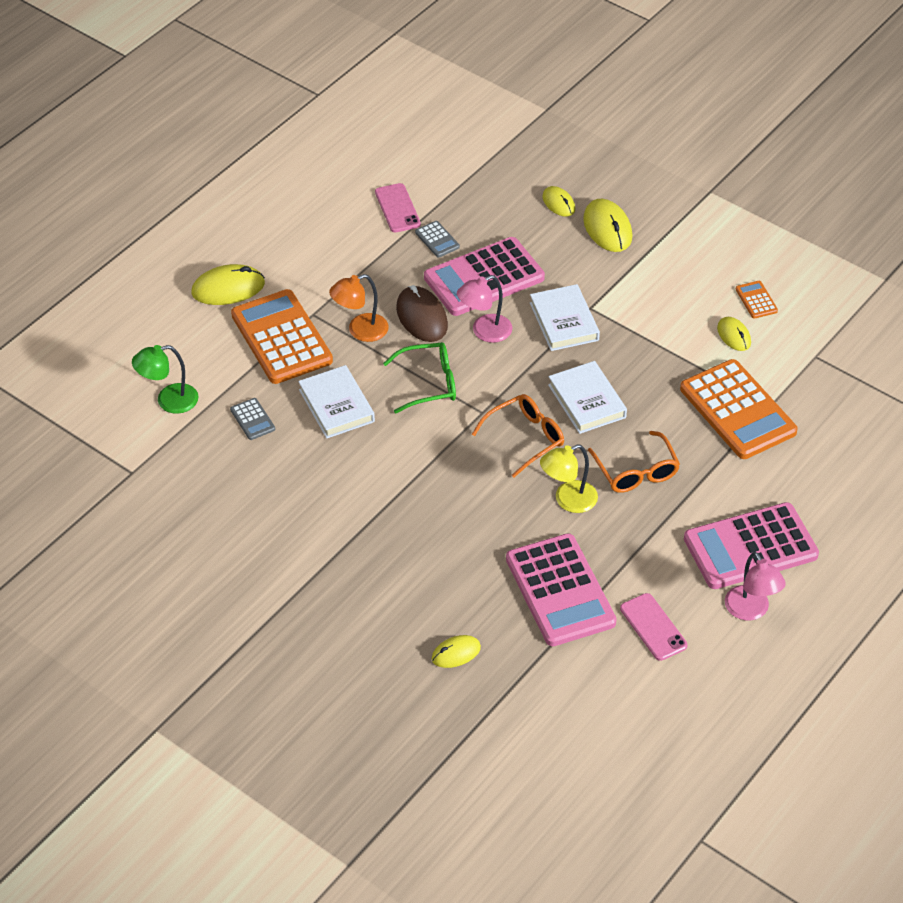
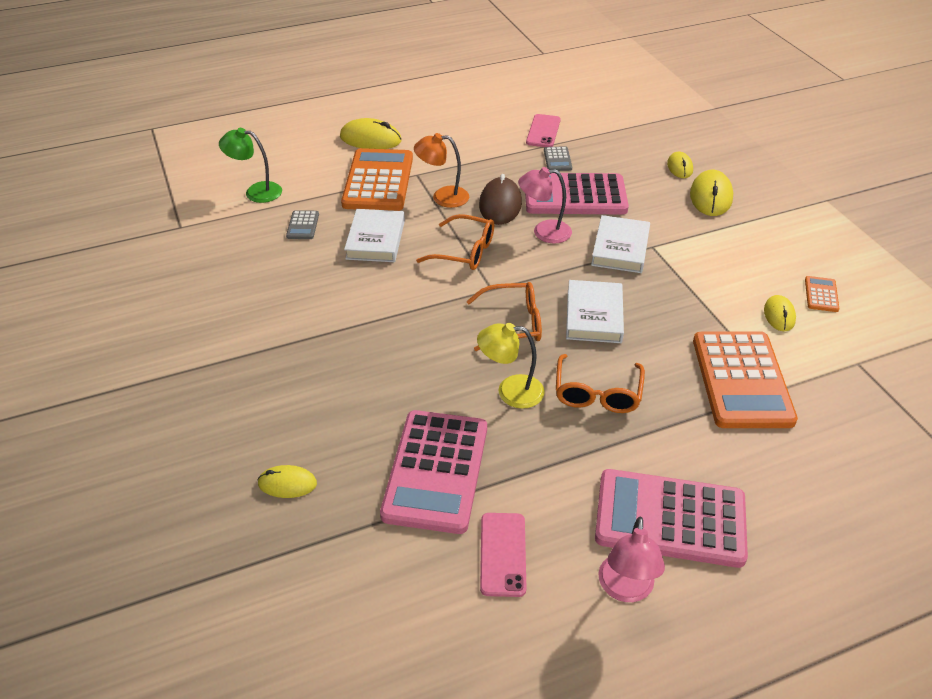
camera: 30 degrees right, 5 degrees down
green glasses [383,342,456,414] -> orange glasses [416,214,494,270]

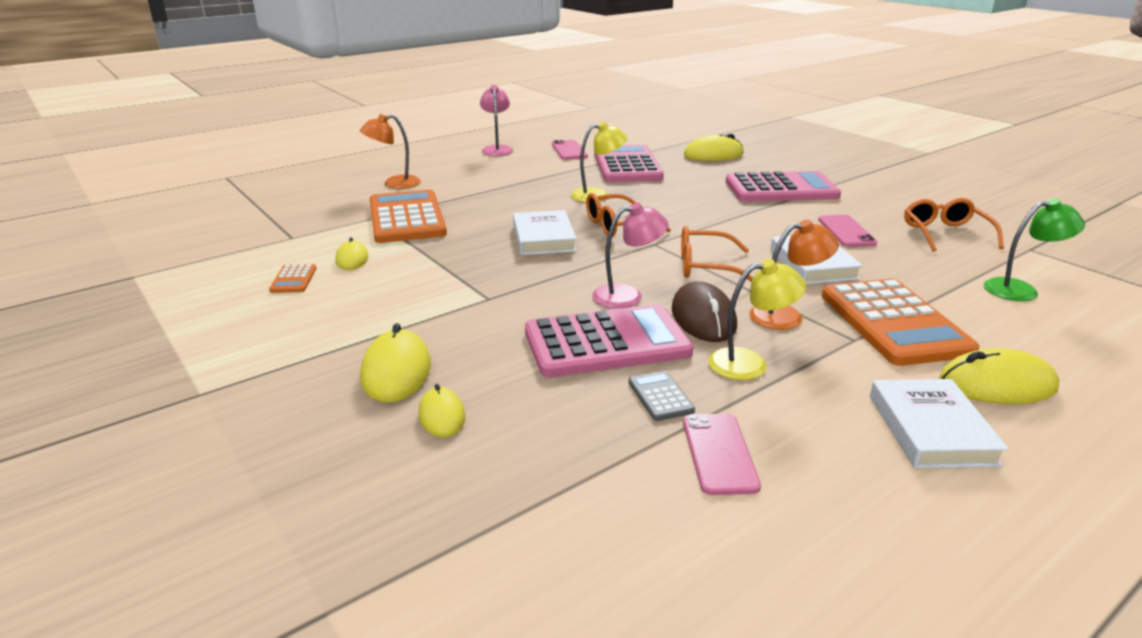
camera: 165 degrees right, 15 degrees down
yellow mouse [257,465,317,498] -> yellow mouse [684,134,744,161], size x1.63
grey calculator [286,210,319,239] -> none
orange glasses [556,354,645,413] -> orange glasses moved to [904,198,1004,252]
white book [591,215,650,273] -> white book moved to [870,379,1009,468]
pink calculator [595,469,748,568] -> pink calculator moved to [726,171,841,202]
none -> orange lamp [360,114,421,189]
none -> yellow lamp [708,259,806,380]
none -> pink phone [818,215,877,247]

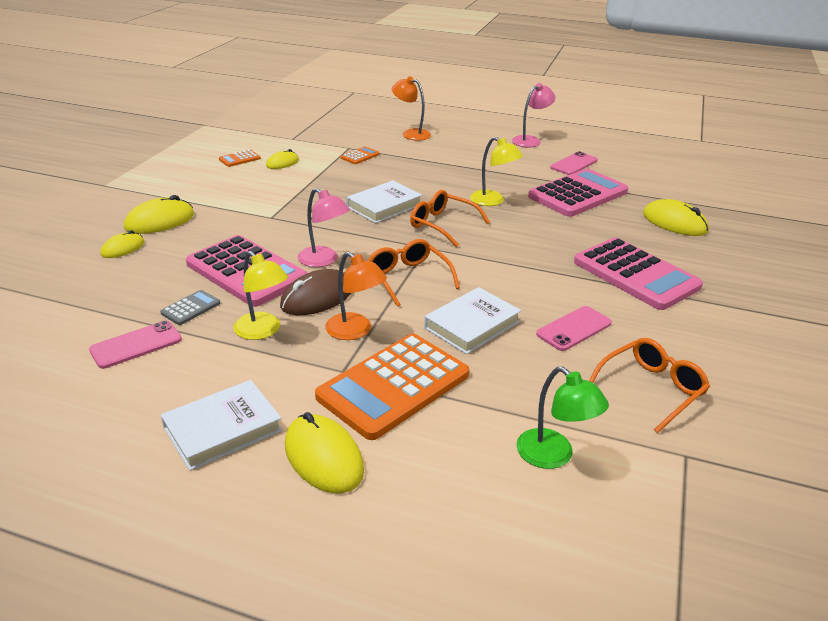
camera: 55 degrees right, 5 degrees up
orange calculator [369,190,447,243] -> orange calculator [341,147,380,164], size x0.42

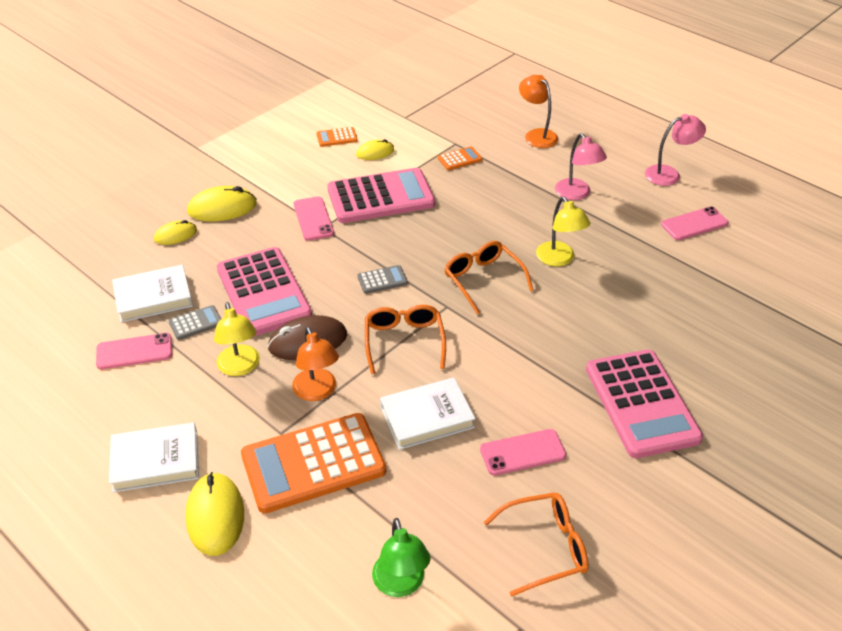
camera: 25 degrees right, 10 degrees up
pink lamp [298,188,350,267] -> pink lamp moved to [555,133,607,200]
white book [347,180,422,223] -> white book moved to [112,265,193,323]
pink calculator [528,169,628,217] -> pink calculator moved to [327,168,435,223]
yellow mouse [643,199,709,236] -> none
none -> pink phone [294,196,334,241]
none -> grey calculator [357,265,408,294]

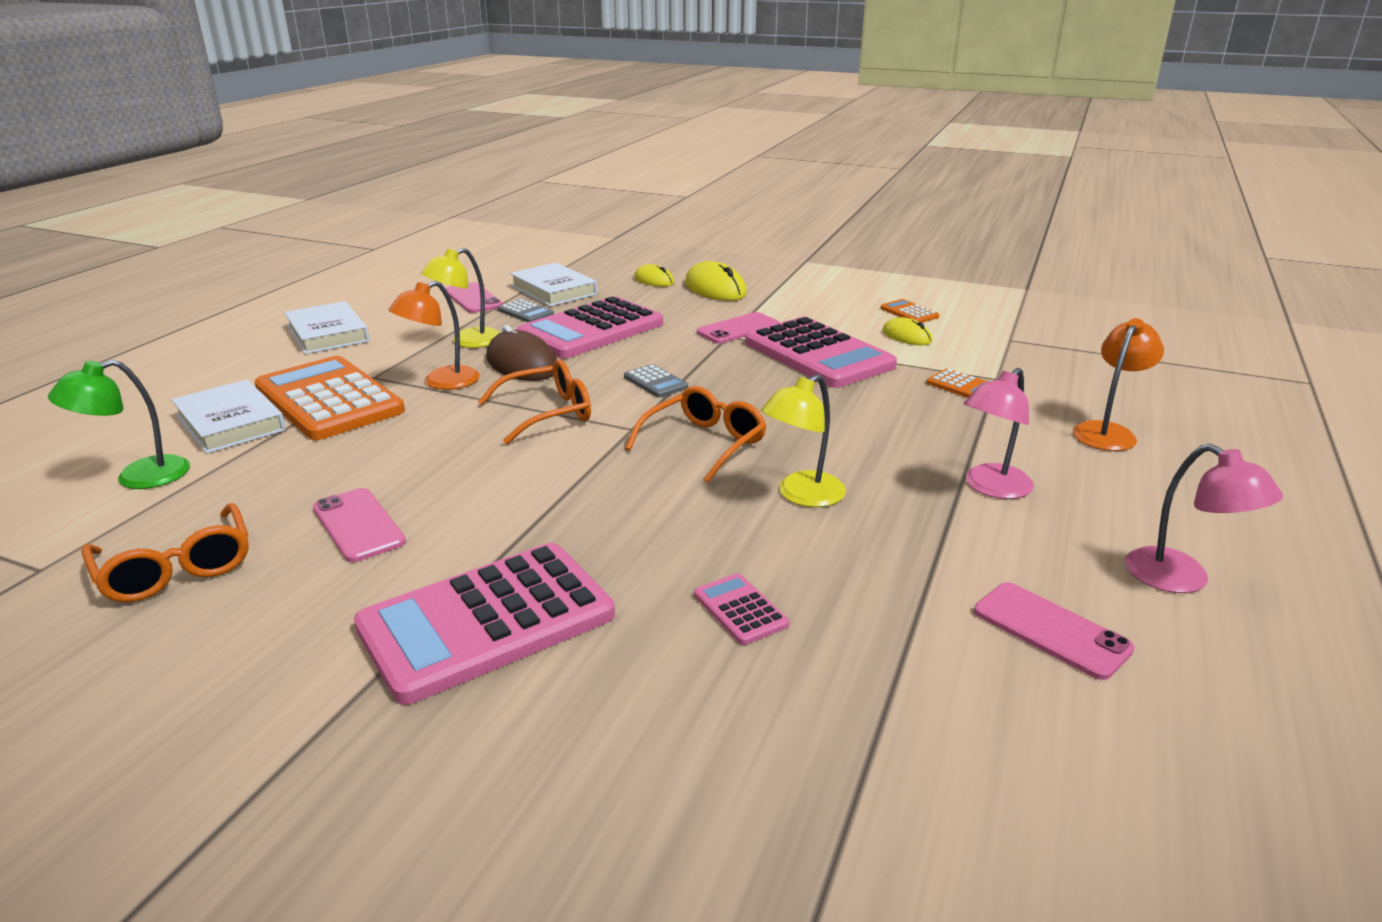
camera: 70 degrees right, 15 degrees down
yellow mouse [186,472,244,556] -> none
white book [380,377,476,450] -> white book moved to [171,380,286,454]
none -> pink calculator [694,573,789,645]

